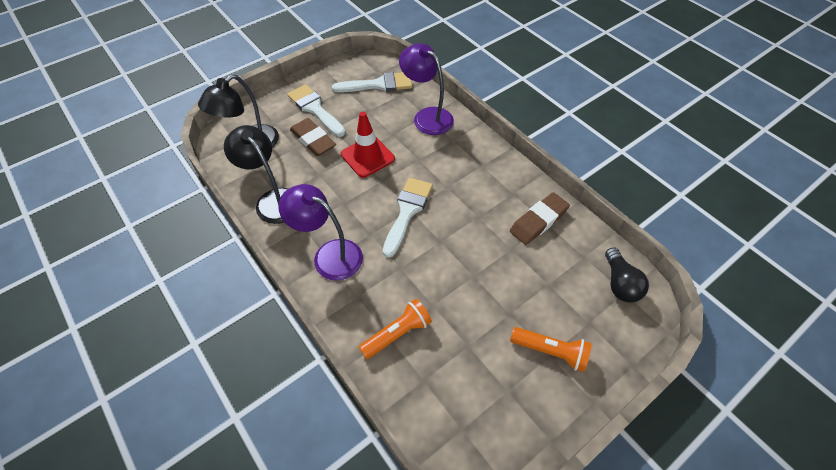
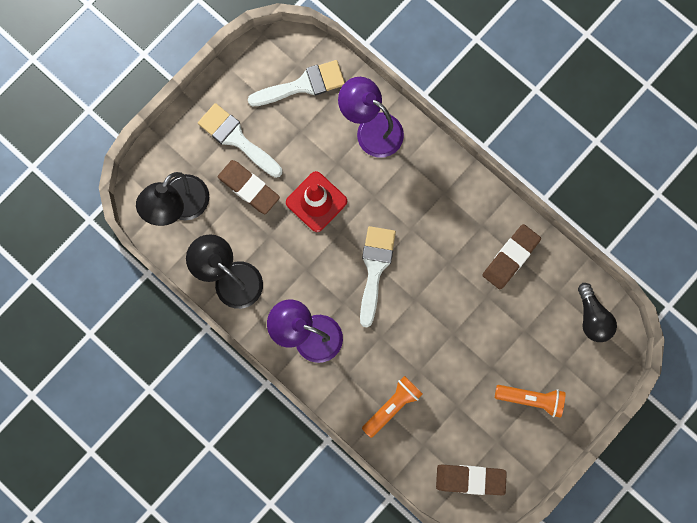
camera: 10 degrees left, 25 degrees up
none -> brown eraser [436,464,507,495]

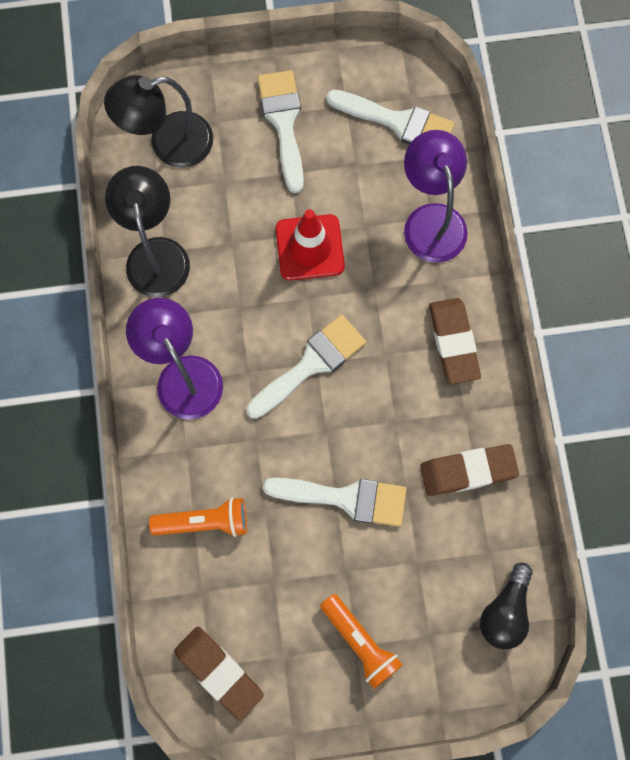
camera: 40 degrees right, 5 degrees down
brown eraser [218,160,280,214] -> brown eraser moved to [429,298,481,384]
none -> white brush [263,477,407,527]

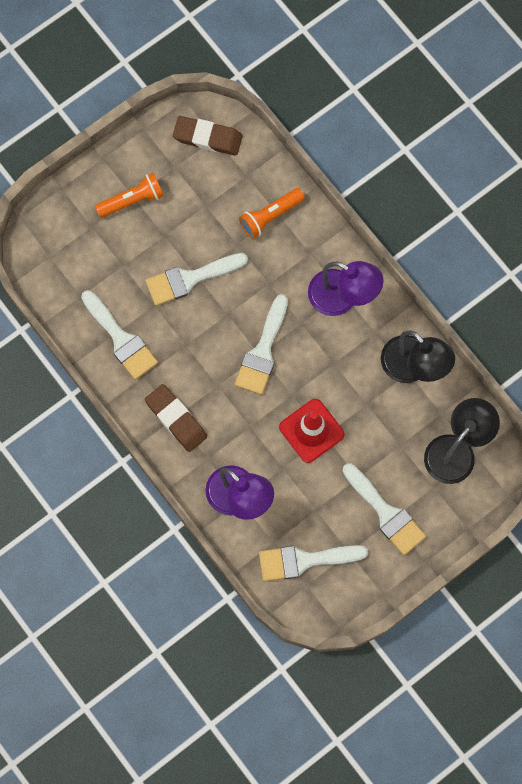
camera: 150 degrees right, 0 degrees up
orange flashlight [320,594,403,689] -> orange flashlight turned 135 degrees clockwise [95,172,164,218]
brown eraser [420,444,519,496] -> white brush [81,290,158,380]
black light bulb [480,563,533,649] -> none

